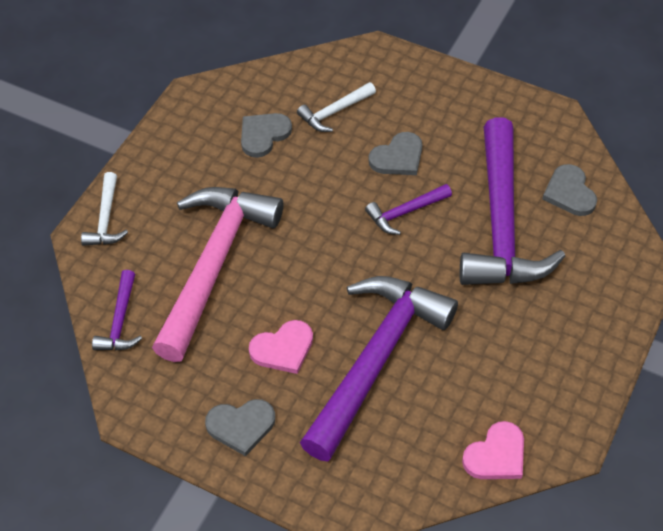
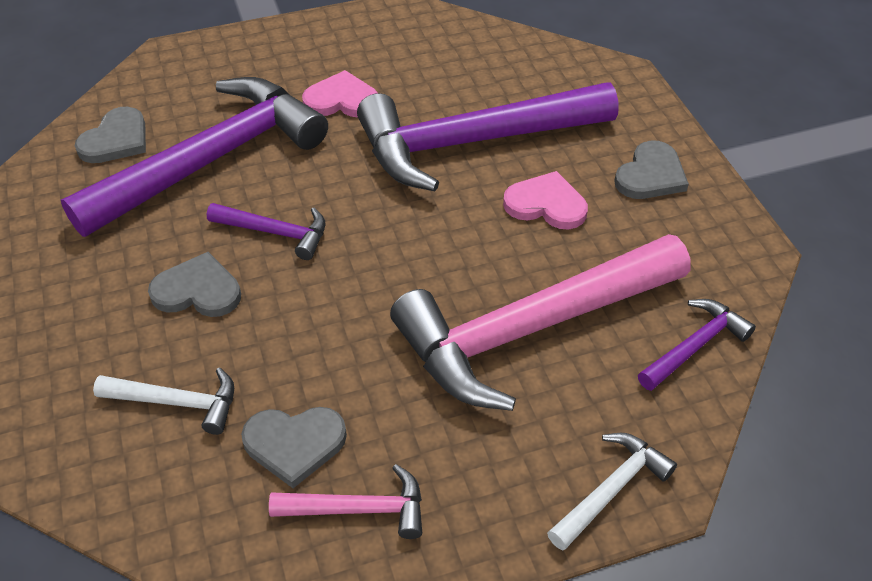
camera: 135 degrees left, 5 degrees down
grey heart [205,399,275,456] -> grey heart turned 90 degrees clockwise [614,141,689,199]
pink heart [462,421,524,479] -> pink heart moved to [302,70,378,118]
none -> pink hammer [269,464,422,539]

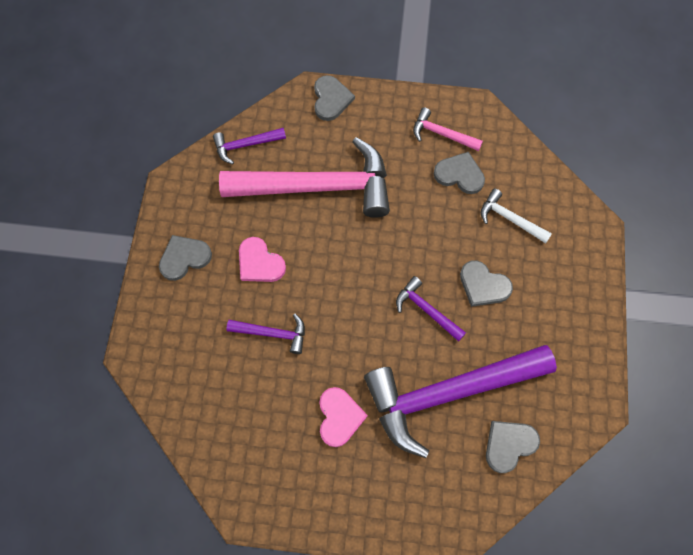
camera: 155 degrees left, 20 degrees up
pink heart [302,70,378,118] -> pink heart turned 120 degrees counterclockwise [319,387,368,447]
purple hammer [357,82,619,191] -> purple hammer [227,313,305,354], size x0.44
white hammer [547,433,677,551] -> grey heart [314,75,355,121]

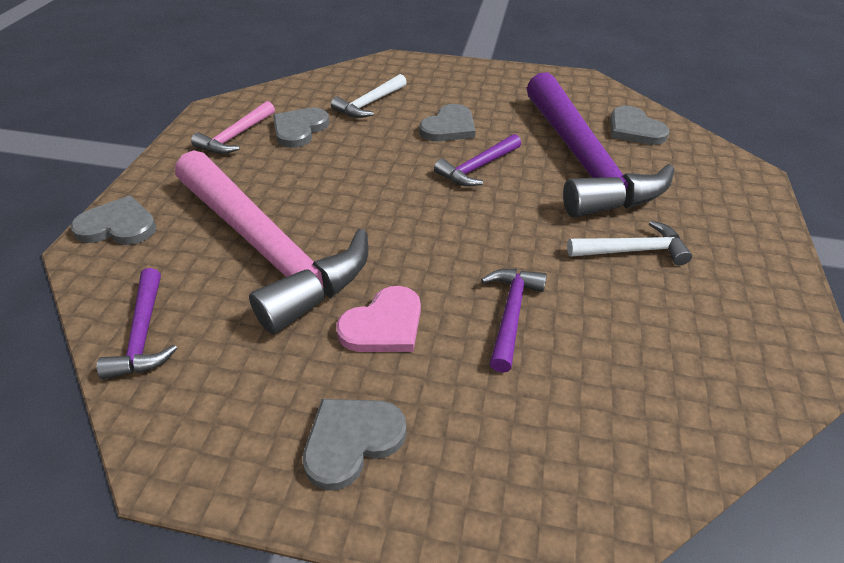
camera: 85 degrees left, 25 degrees down
grey heart [159,235,212,281] -> grey heart turned 75 degrees clockwise [303,399,407,490]
pink hammer [219,137,390,218] -> pink hammer turned 135 degrees clockwise [175,150,368,334]
pink heart [319,387,368,447] -> white hammer [567,221,692,265]

